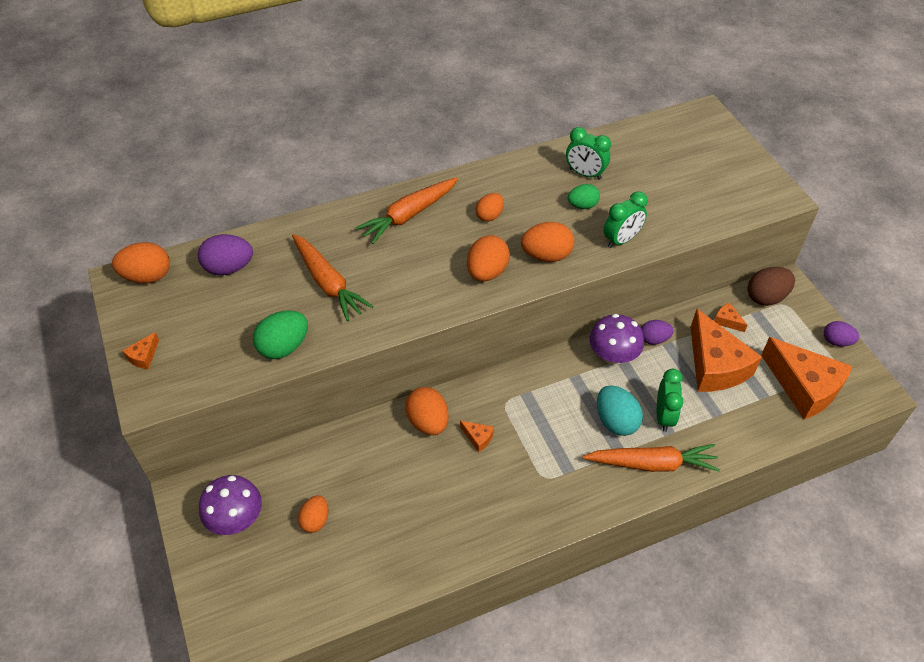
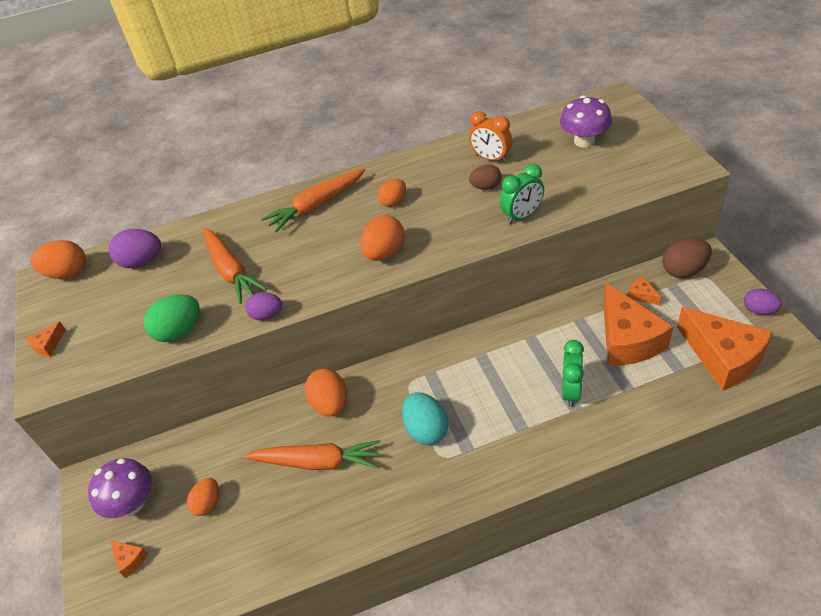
camera: 10 degrees right, 5 degrees down
orange cheese [460,421,494,452] -> orange cheese moved to [110,540,148,578]
orange egg [521,222,574,262] -> none
green clock [566,127,611,180] -> orange clock [469,111,512,163]
green egg [568,184,600,209] -> brown egg [469,165,502,190]
orange carrot [583,444,720,472] -> orange carrot moved to [244,440,381,470]
purple mushroom [589,314,644,365] -> purple mushroom moved to [560,96,612,148]
turquoise egg [597,385,643,436] -> turquoise egg moved to [402,392,448,445]
purple egg [641,320,673,345] -> purple egg moved to [245,292,282,320]

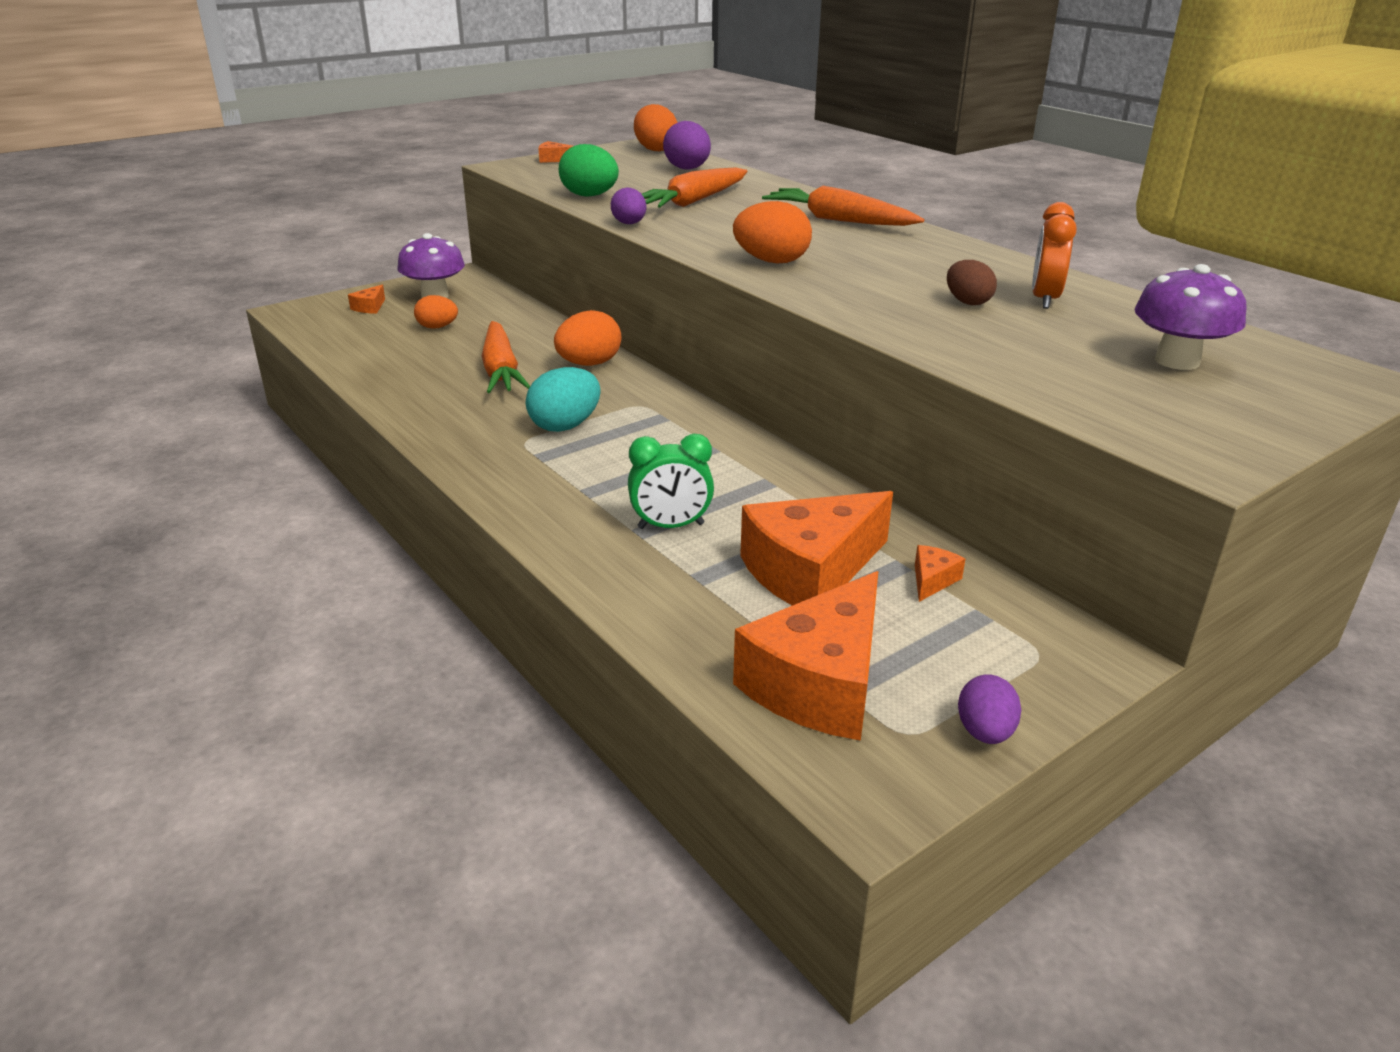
camera: 65 degrees right, 15 degrees down
orange egg [378,179,406,207] -> none
green clock [500,164,544,224] -> none
brown egg [662,238,712,278] -> none

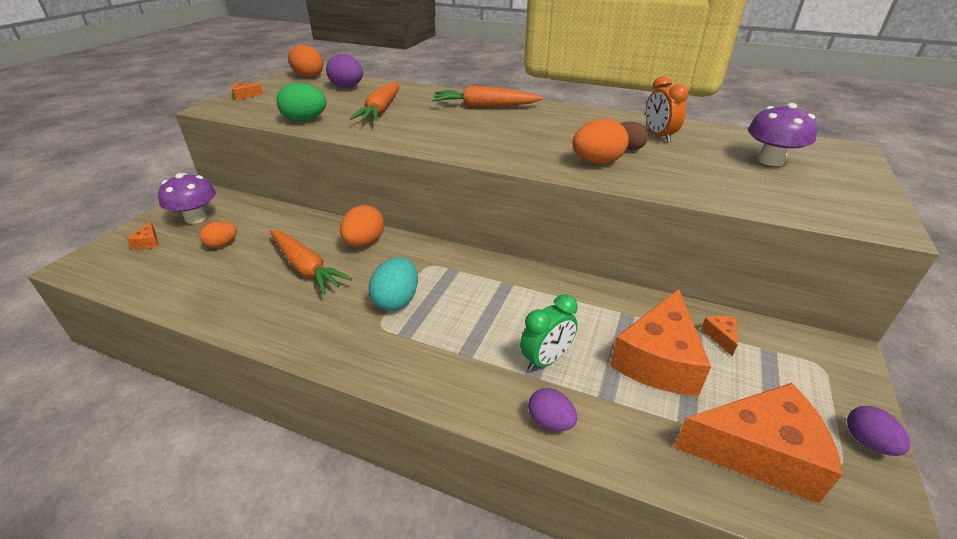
camera: 30 degrees left, 5 degrees up
purple egg [611,187,647,224] -> purple egg moved to [528,388,577,431]
orange egg [733,201,812,264] -> orange egg moved to [573,119,629,164]
orange cheese [733,571,878,741] -> orange cheese turned 90 degrees counterclockwise [674,383,843,503]

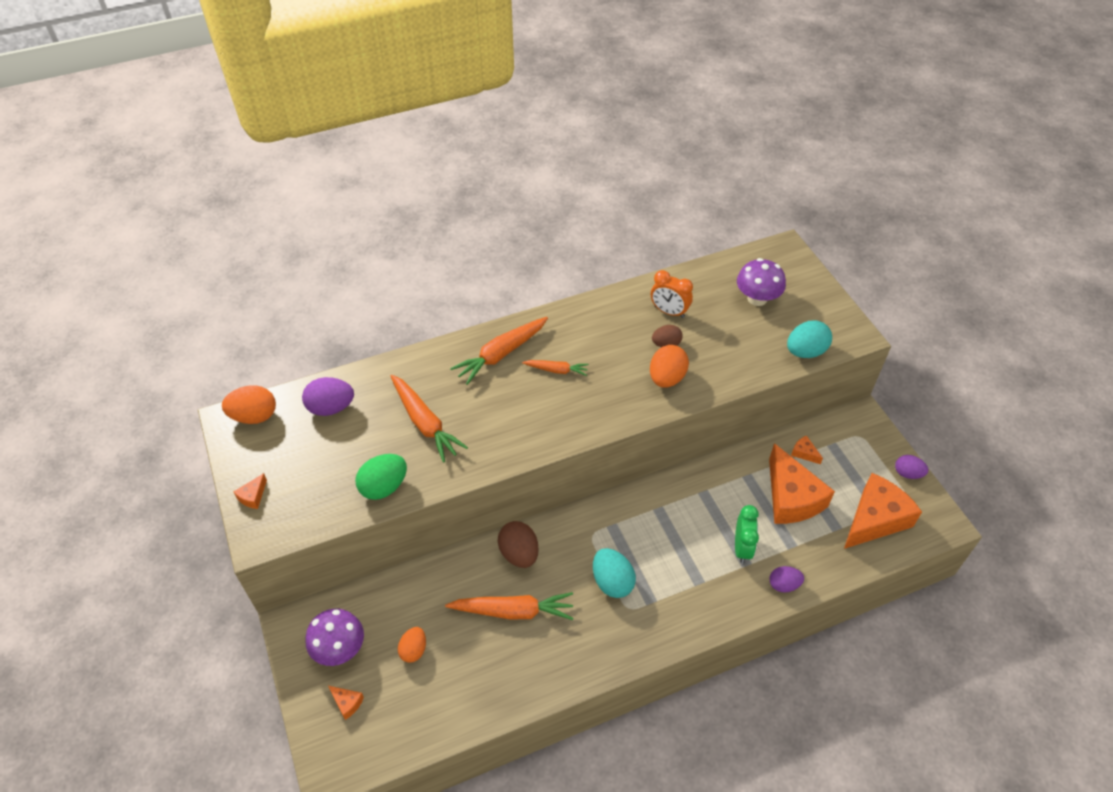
camera: 45 degrees left, 15 degrees up
orange egg [340,205,384,247] -> brown egg [498,521,539,568]
none -> orange carrot [522,360,589,376]
none -> turquoise egg [787,320,832,358]

